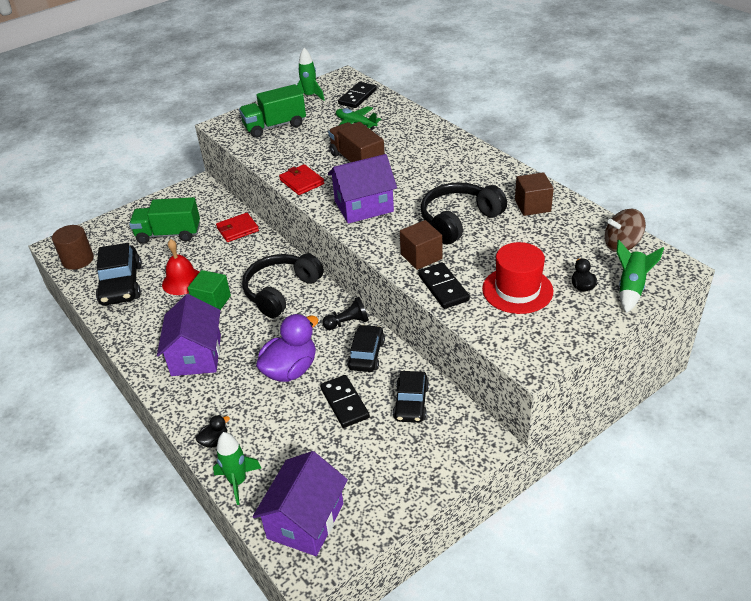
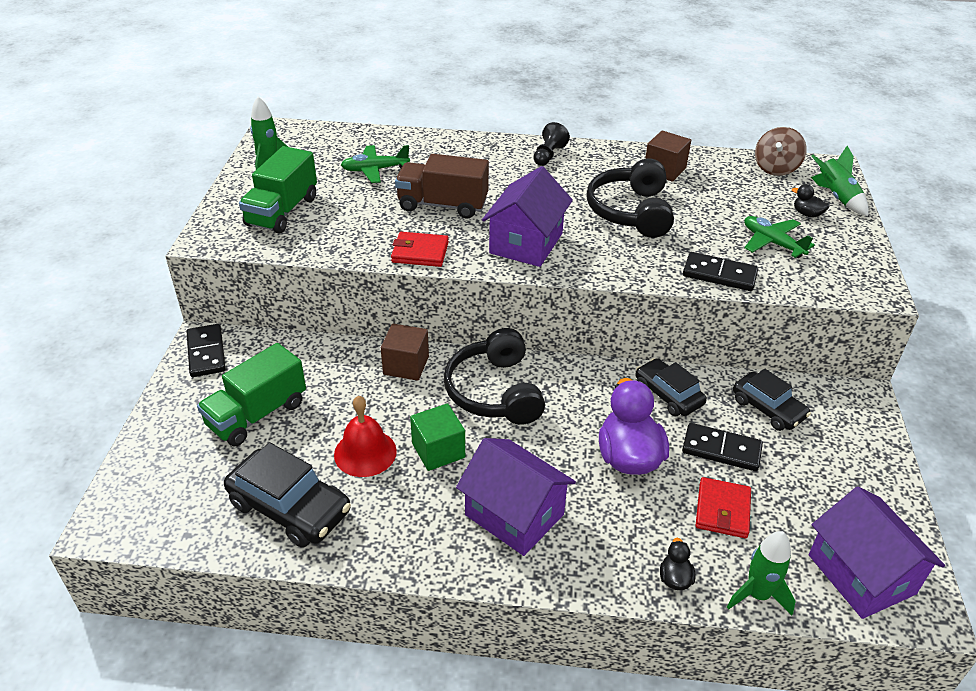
camera: 50 degrees left, 0 degrees up
brown cylinder [52,225,94,270] -> none
red wallet [216,213,259,242] -> red wallet moved to [696,477,751,538]
black pawn [322,297,369,330] -> black pawn moved to [533,122,570,166]
black domino [338,82,377,108] -> black domino moved to [187,324,226,377]
brown cube [400,220,442,270] -> brown cube moved to [381,324,429,381]
red hat [482,242,553,314] -> green plane [744,216,815,258]

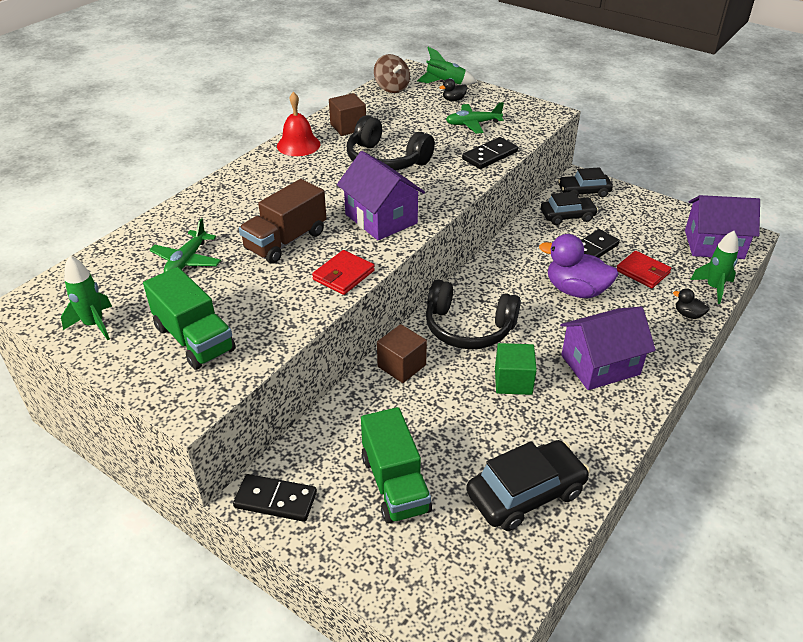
camera: 60 degrees left, 0 degrees up
red bell [334,396,397,477] -> red bell moved to [277,92,321,156]
black pawn [533,122,570,166] -> none
black car [635,358,707,416] -> black car moved to [558,167,613,197]

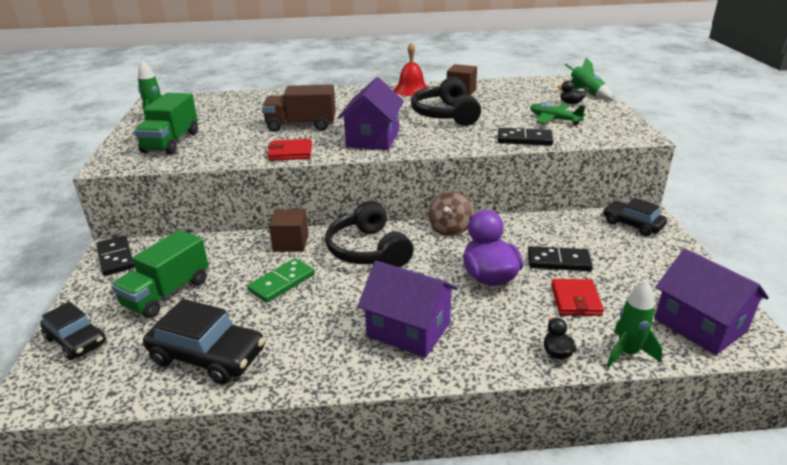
camera: 50 degrees right, 10 degrees down
green plane [150,218,221,272] -> none
brown spinning top [374,54,410,93] -> brown spinning top moved to [429,191,474,236]
green cube [495,343,537,395] -> none
black car [541,192,598,225] -> black car moved to [40,302,106,360]
none -> green domino [247,258,315,303]

